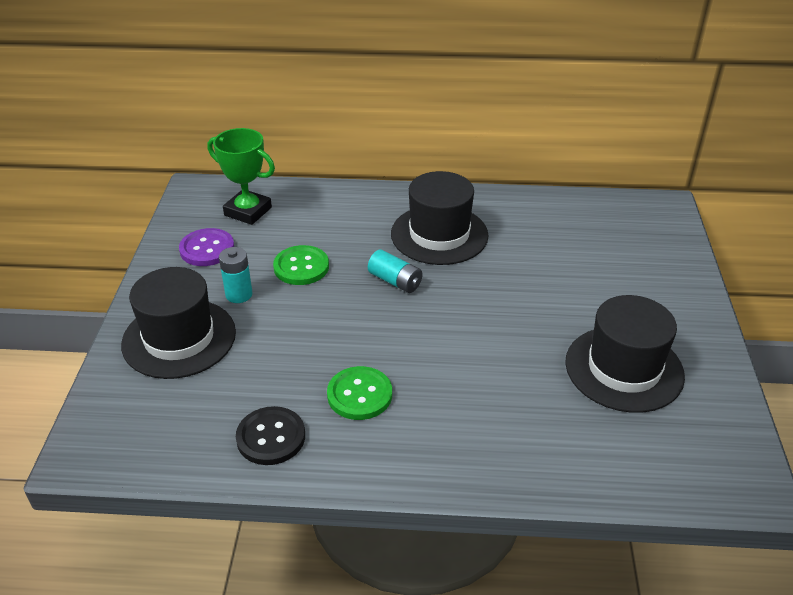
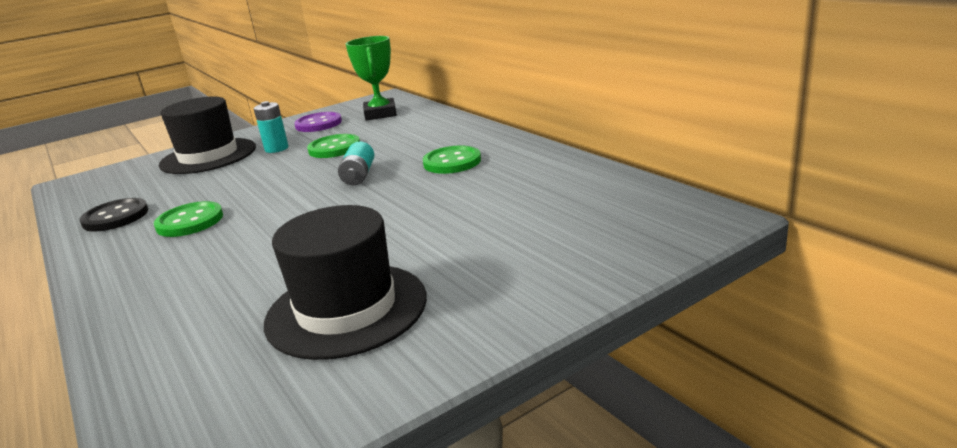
camera: 55 degrees right, 15 degrees down
black hat [391,171,489,265] -> green button [423,146,481,174]

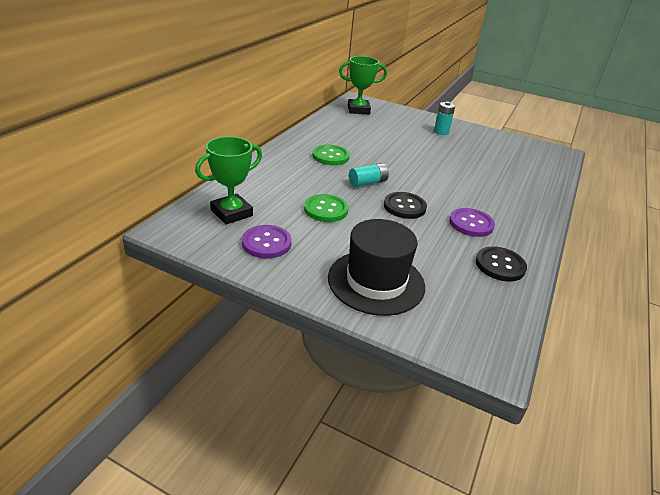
camera: 125 degrees left, 10 degrees up
green button [154,201,223,237] -> purple button [449,208,495,237]
turquoise battery [254,101,289,153] -> turquoise battery moved to [434,102,455,135]
black hat [264,205,427,360] -> none
none -> green trophy [339,56,387,115]
none -> black button [384,192,427,219]

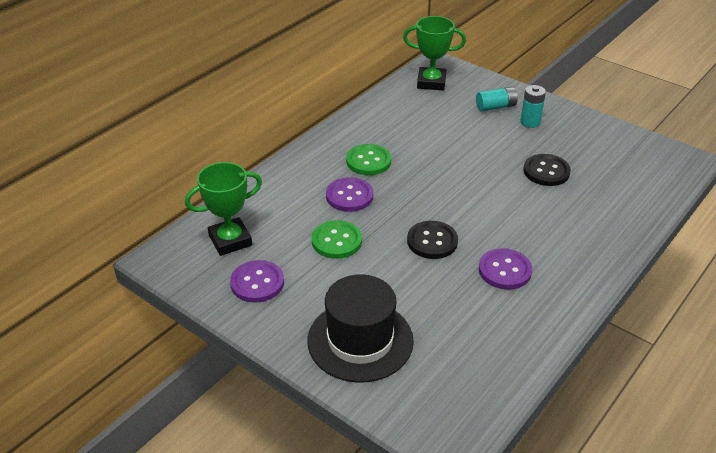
camera: 15 degrees right, 5 degrees up
turquoise battery [349,163,389,187] -> turquoise battery moved to [476,87,518,111]
black button [476,246,527,282] -> black button moved to [523,154,571,186]
none -> purple button [326,177,373,212]

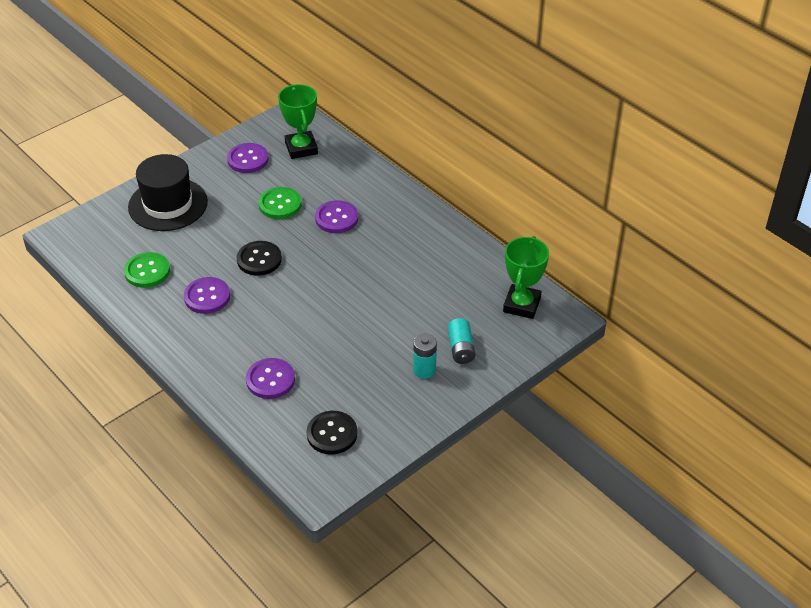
camera: 100 degrees right, 5 degrees up
green button [346,144,391,175] -> green button moved to [124,252,170,288]
black button [523,154,571,186] -> black button moved to [307,411,358,455]
none -> purple button [246,358,295,399]

